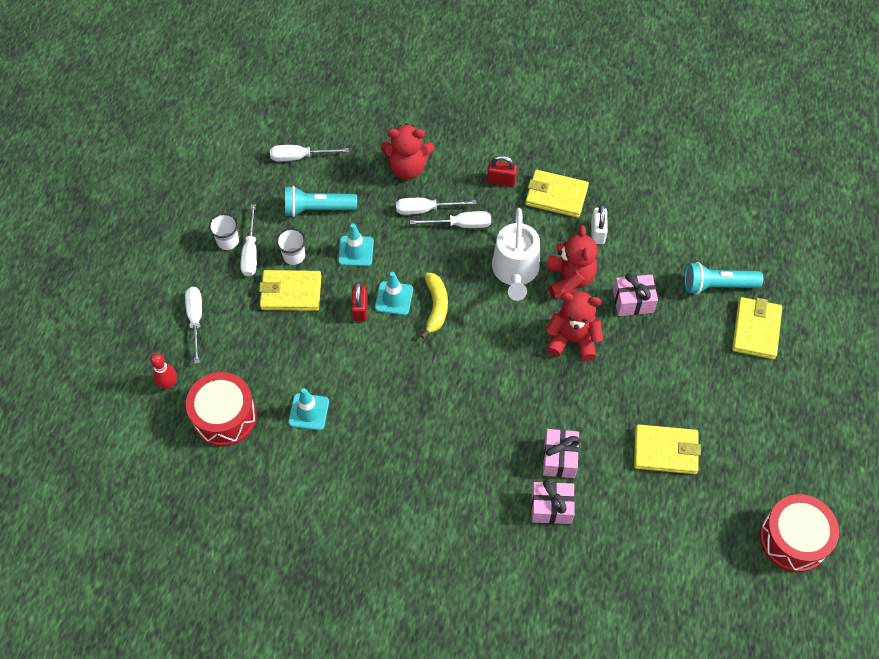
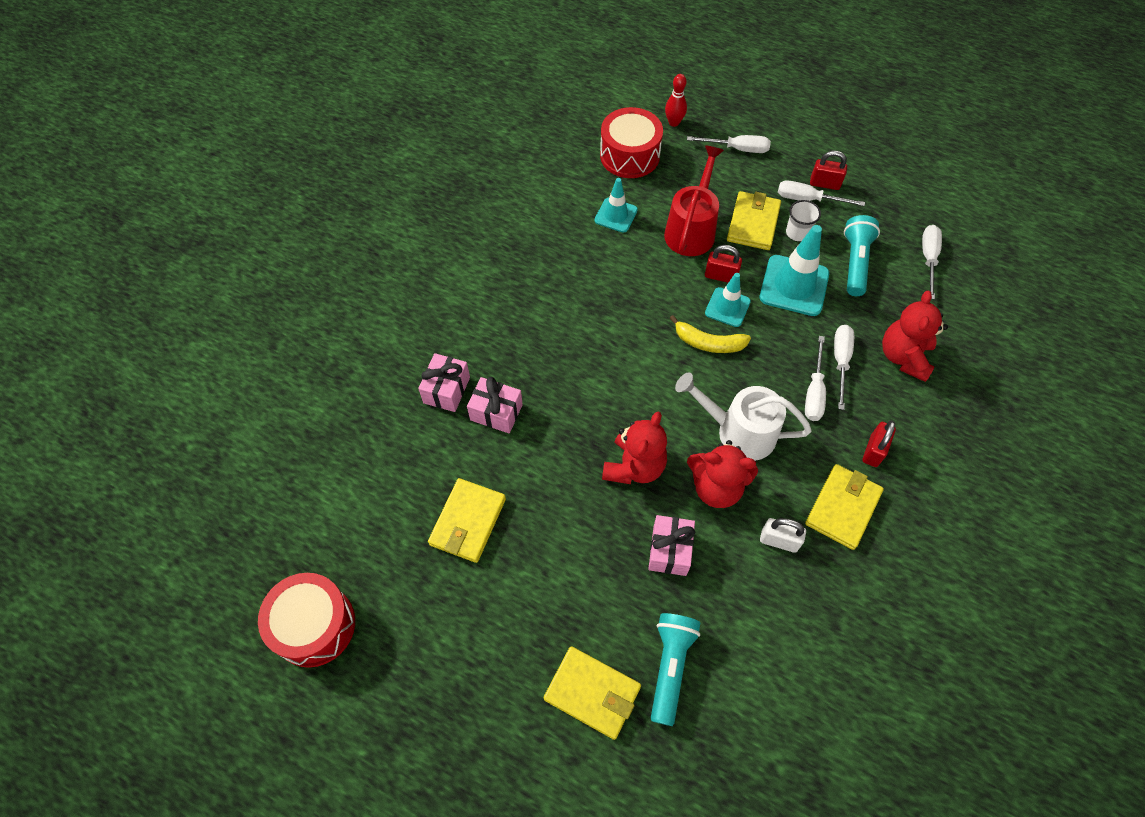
camera: 105 degrees right, 0 degrees up
white cup [209,213,239,250] -> red padlock [810,151,847,190]
turquoise traffic cone [338,223,374,266] -> turquoise traffic cone [760,225,829,316], size x1.65
none -> red watering can [664,145,724,256]

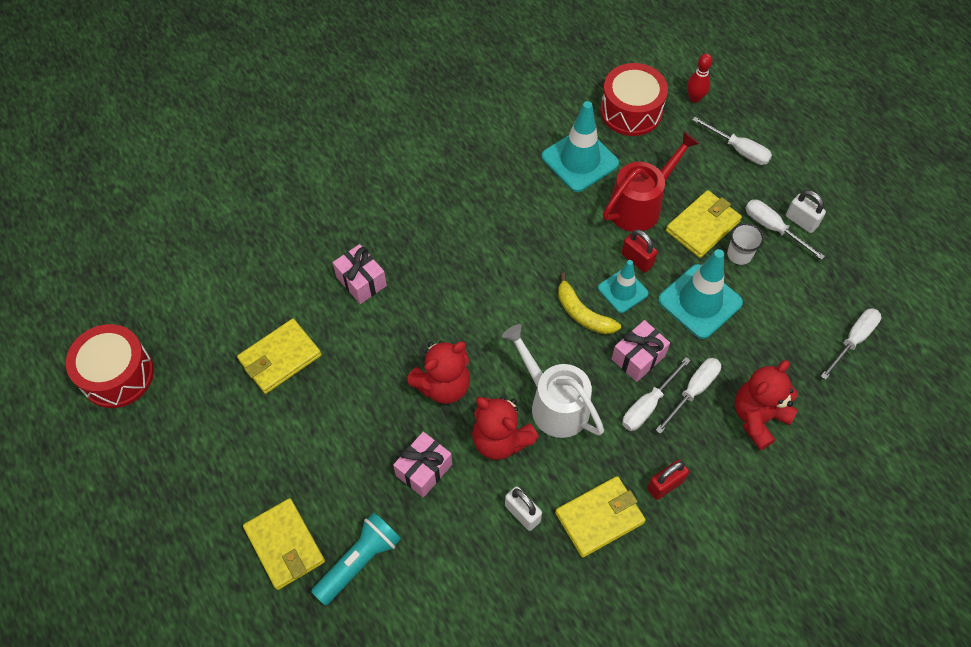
camera: 30 degrees right, 0 degrees up
pink gift [418,353,470,412] -> pink gift moved to [612,320,670,382]
turquoise traffic cone [594,178,638,233] -> turquoise traffic cone [542,101,619,192], size x1.65
red padlock [810,151,847,190] -> white padlock [786,190,826,233]
turquoise flashlight [844,215,880,296] -> none

